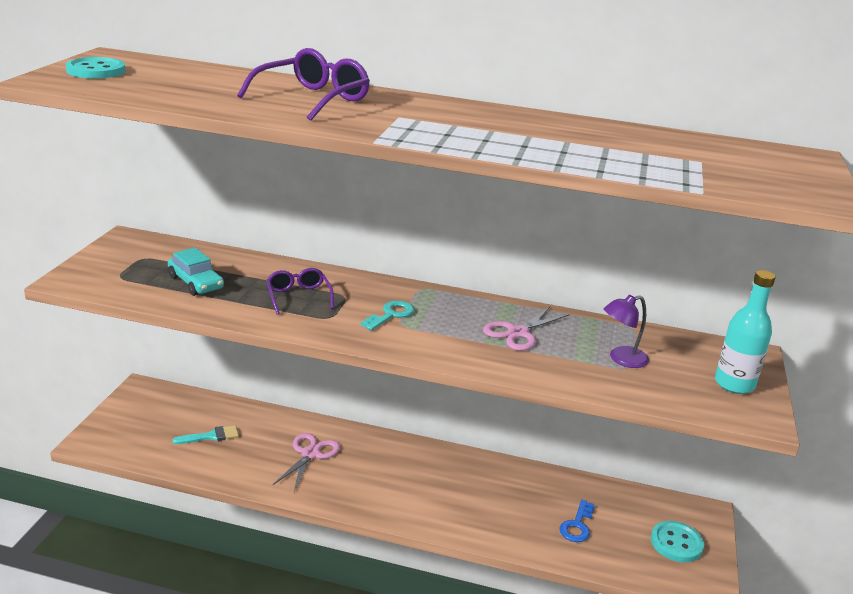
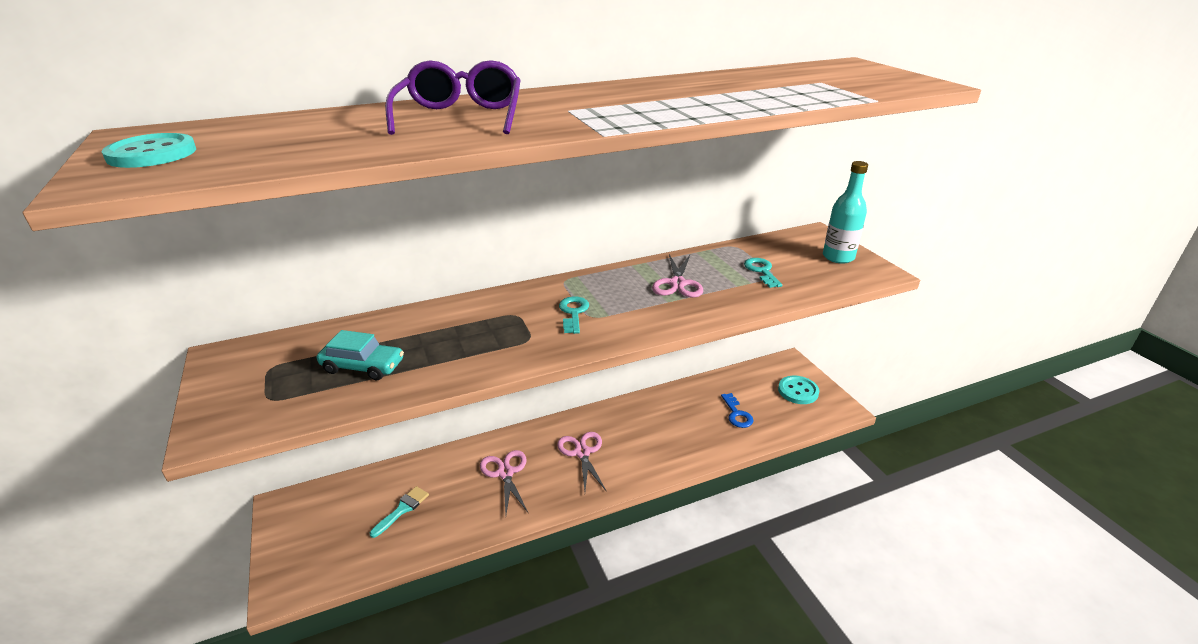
camera: 35 degrees left, 5 degrees up
purple glasses [266,268,334,315] -> none
purple lamp [604,295,649,368] -> turquoise key [744,258,783,288]
none -> pink scissors [557,432,607,492]

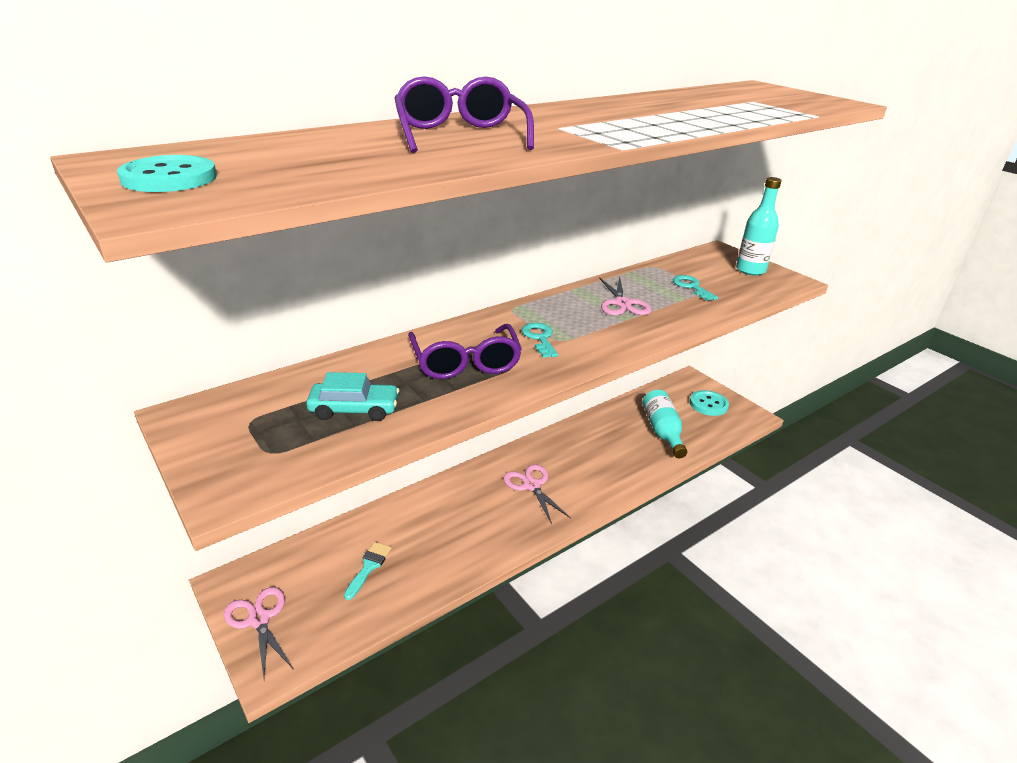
camera: 15 degrees left, 0 degrees up
pink scissors [480,450,529,514] -> pink scissors moved to [224,587,293,678]
blue key [721,393,754,428] -> turquoise bottle [642,390,687,458]
none -> purple glasses [408,324,522,379]

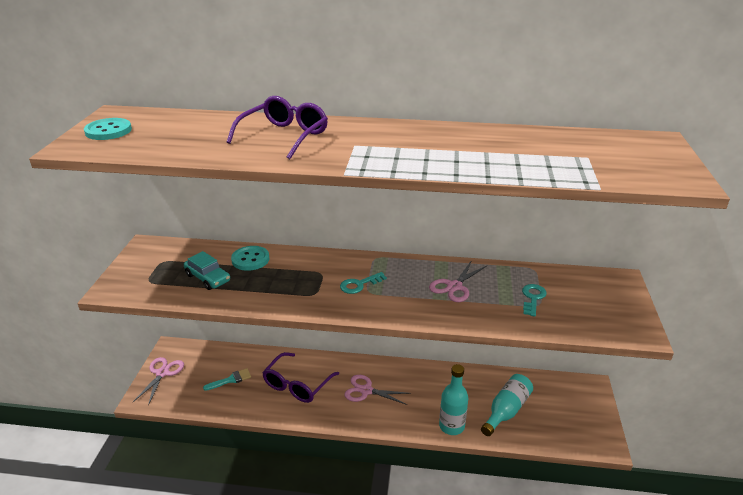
camera: 45 degrees right, 0 degrees up
purple glasses [408,324,522,379] -> purple glasses moved to [262,352,339,403]
pink scissors [504,464,571,524] -> pink scissors turned 90 degrees counterclockwise [344,375,411,405]
turquoise key [522,323,558,358] -> turquoise key turned 150 degrees counterclockwise [340,272,387,294]
turquoise button [690,390,729,416] -> turquoise button moved to [231,246,270,271]
turquoise bottle [736,177,782,276] -> turquoise bottle moved to [439,364,468,435]

